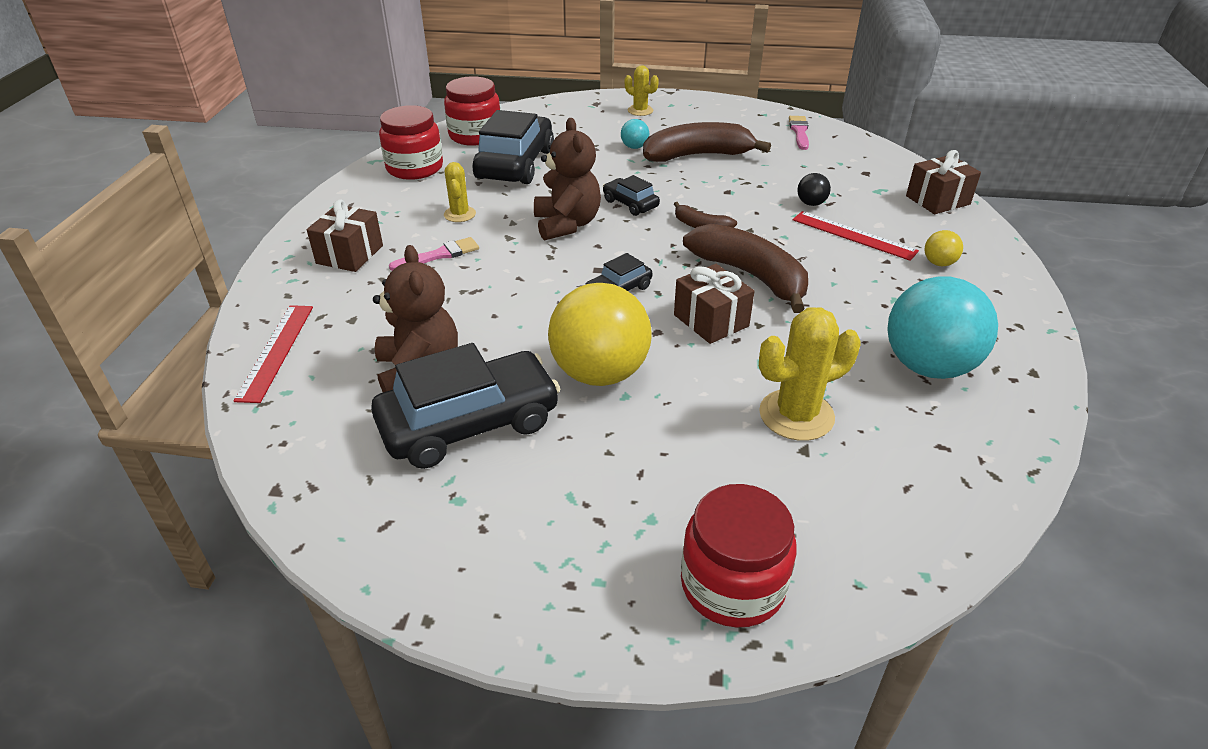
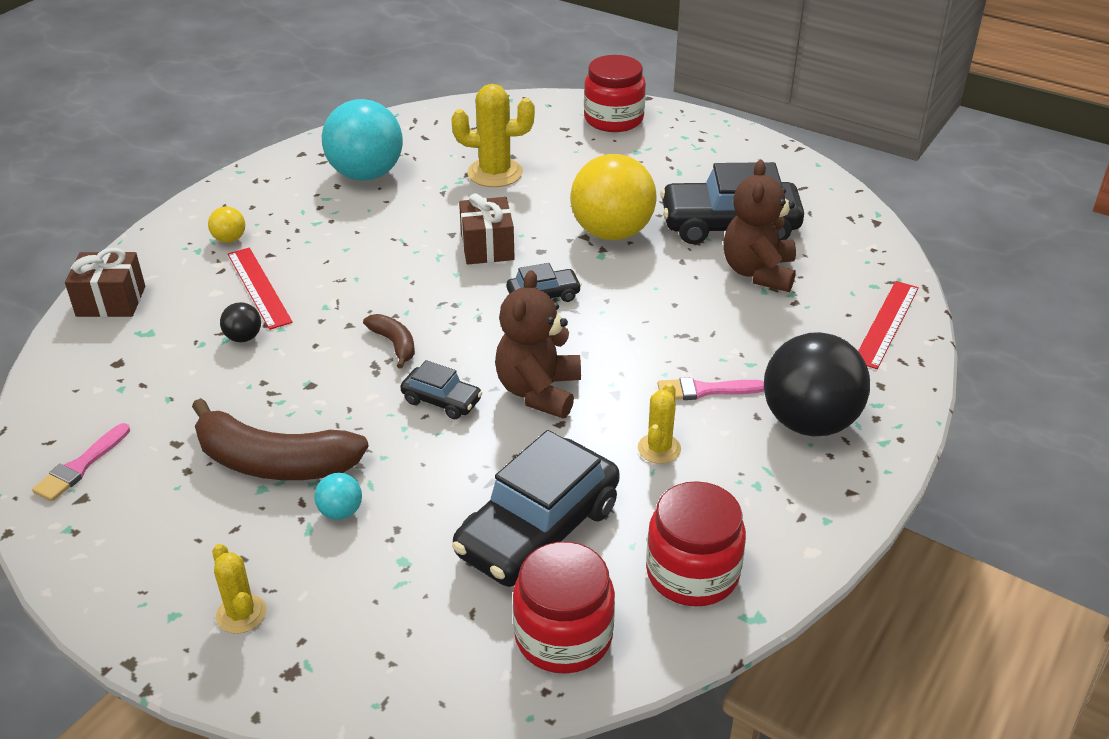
camera: 155 degrees left, 0 degrees up
brown gift [307,199,383,272] -> black ball [764,332,870,436]
black car [603,175,660,216] -> black car turned 45 degrees counterclockwise [400,360,482,419]
brown banana [683,224,808,313] -> none

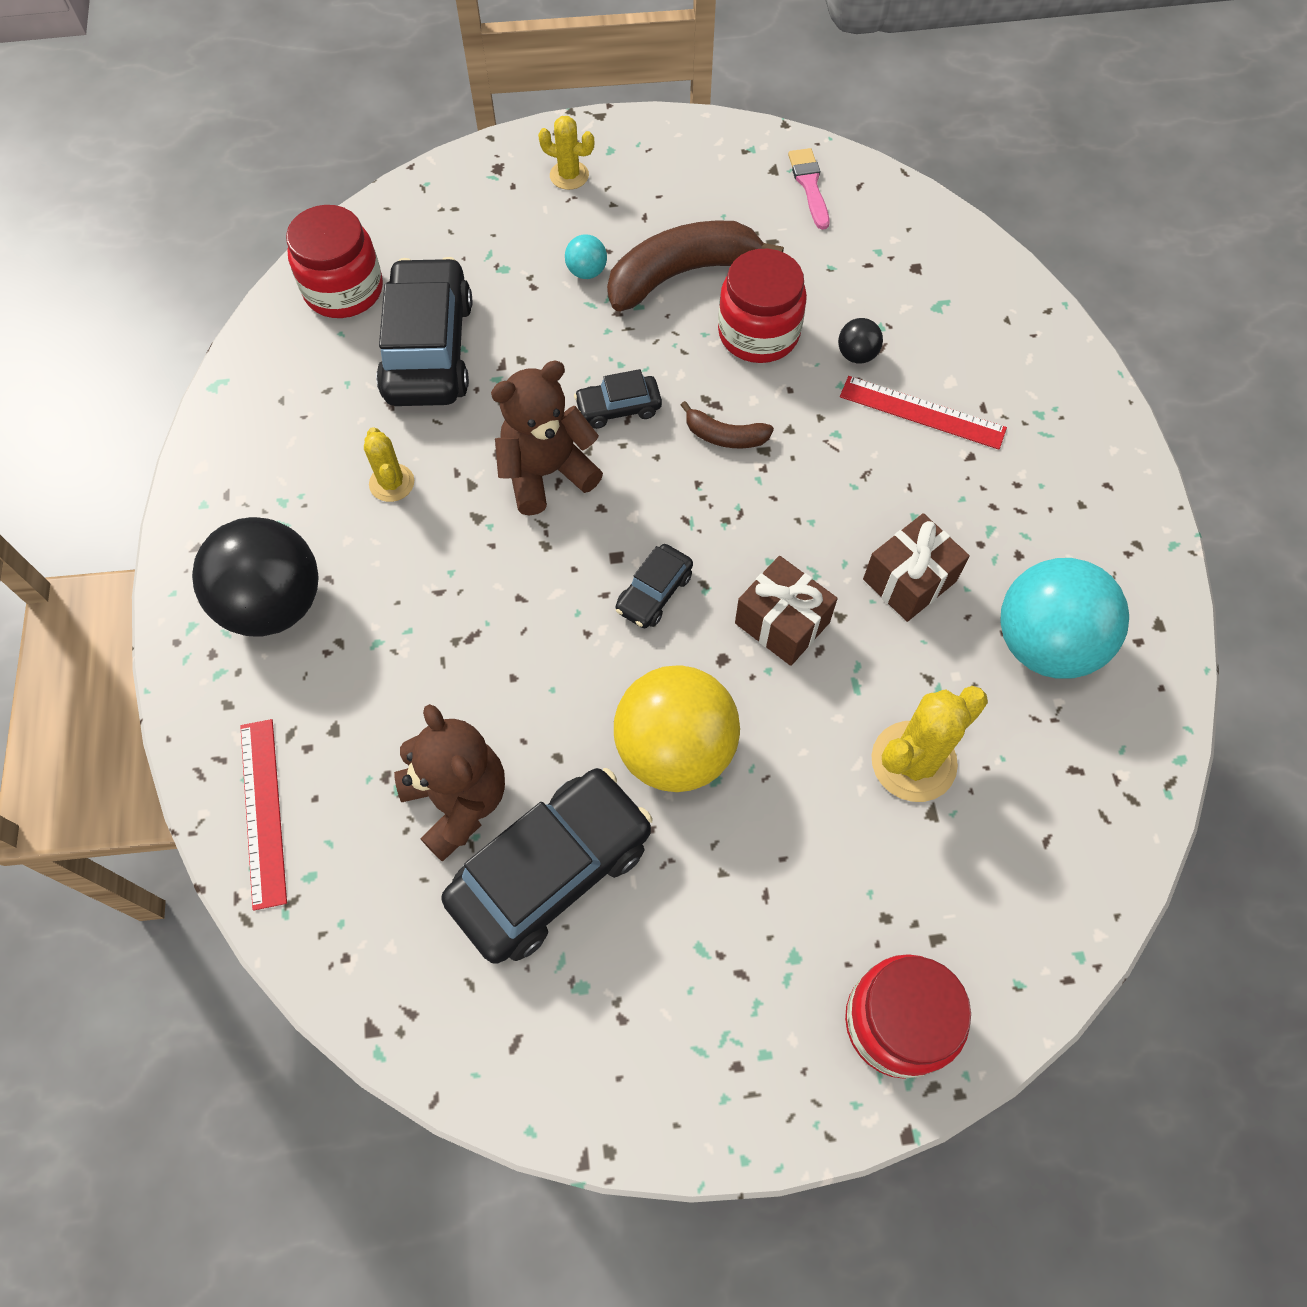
camera: 140 degrees right, 25 degrees up
brown gift [65,248,145,317] -> brown gift moved to [863,513,970,622]
yellow ball [208,206,245,243] -> none
brown teddy bear [495,270,581,418] -> brown teddy bear turned 90 degrees counterclockwise [491,361,603,516]
red jar [646,481,746,607] -> red jar moved to [718,249,807,363]
pink brush [658,377,764,400] -> none

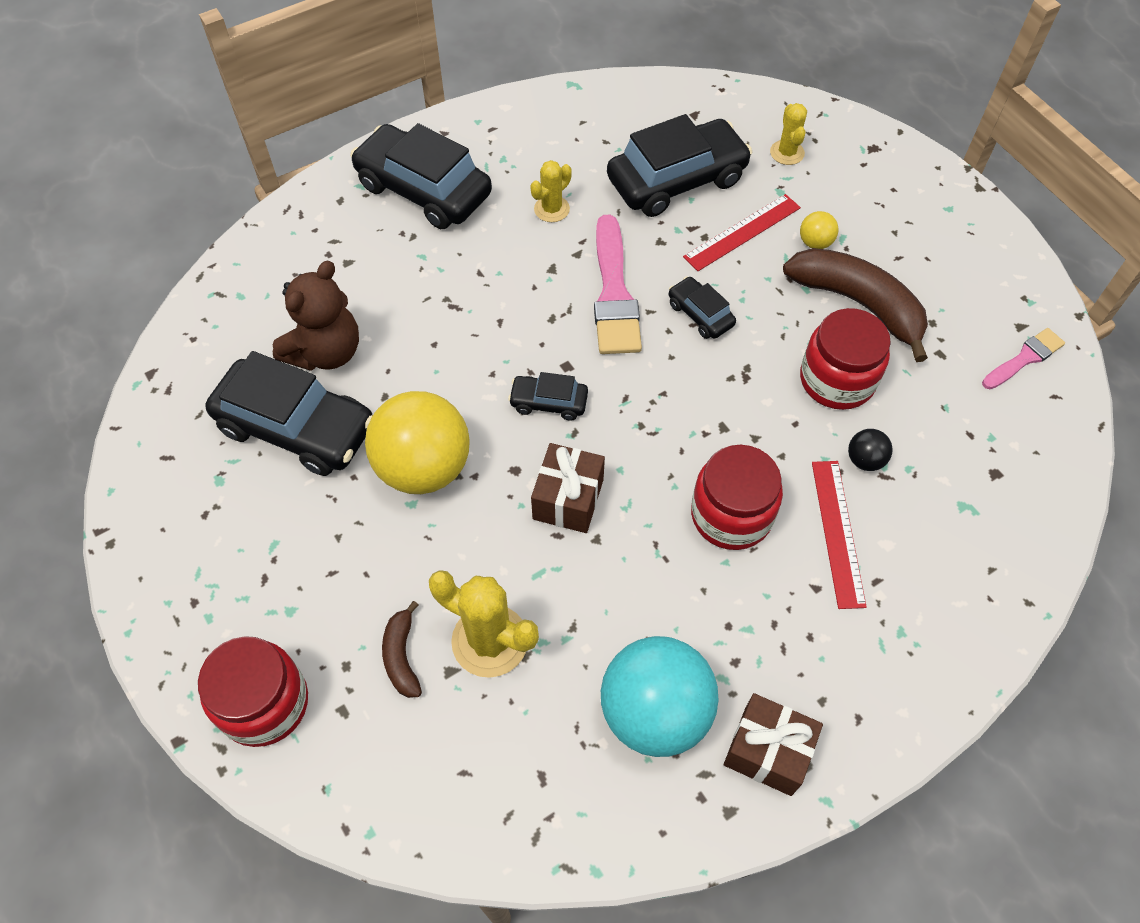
camera: 65 degrees right, 5 degrees down
black ball [192,517,319,637] -> black car [350,123,492,229]
red ruler [240,719,287,911] -> red ruler moved to [683,194,801,271]
red jar [286,205,383,318] -> red jar moved to [691,445,783,550]
brown teddy bear [491,361,603,516] -> pink brush [594,215,642,354]
yellow cactus [538,116,594,190] -> yellow cactus moved to [770,103,807,165]
turquoise ball [565,234,607,279] -> yellow ball [800,211,839,249]
brown banana [681,401,774,448] -> brown banana moved to [382,601,422,698]
brown gift [863,513,970,622] -> brown gift moved to [724,693,823,796]

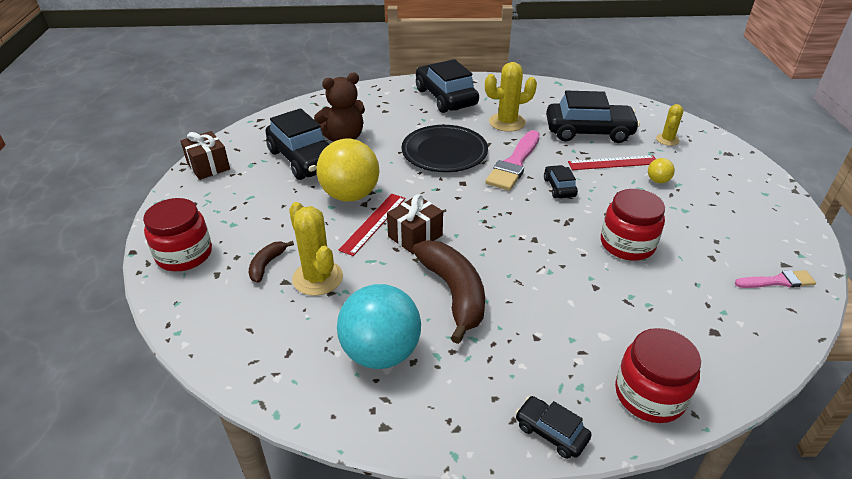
camera: 30 degrees right, 20 degrees down
black car [508,372,588,421] -> black car moved to [515,396,591,459]
yellow cactus [530,160,572,222] -> yellow cactus [485,62,537,132], size x1.69
red jar [691,445,783,550] -> red jar moved to [615,328,701,423]
brown gift [724,693,823,796] -> brown gift moved to [180,131,230,180]
brown banana [783,248,928,362] -> brown banana moved to [412,240,485,344]
red ruler [812,461,867,609] -> red ruler moved to [338,194,406,256]
black ball [848,429,893,471] -> none
none -> black plate [401,125,488,172]

